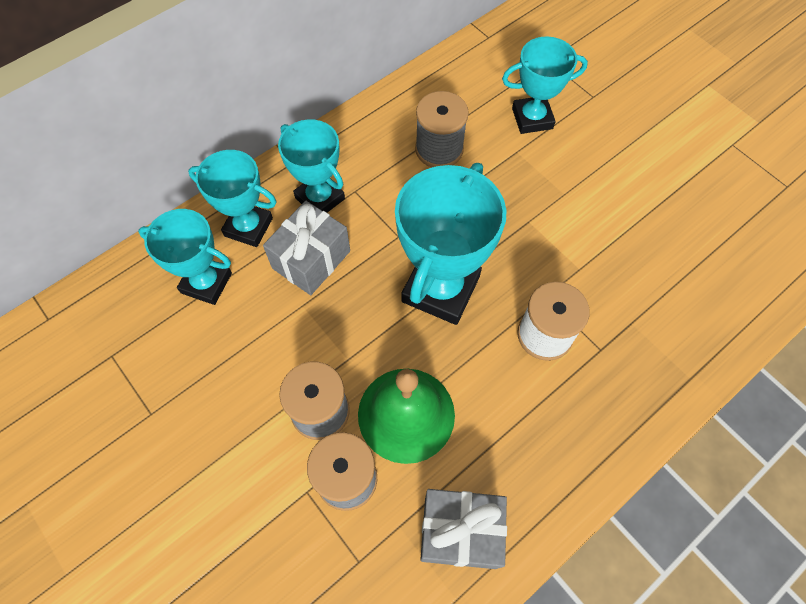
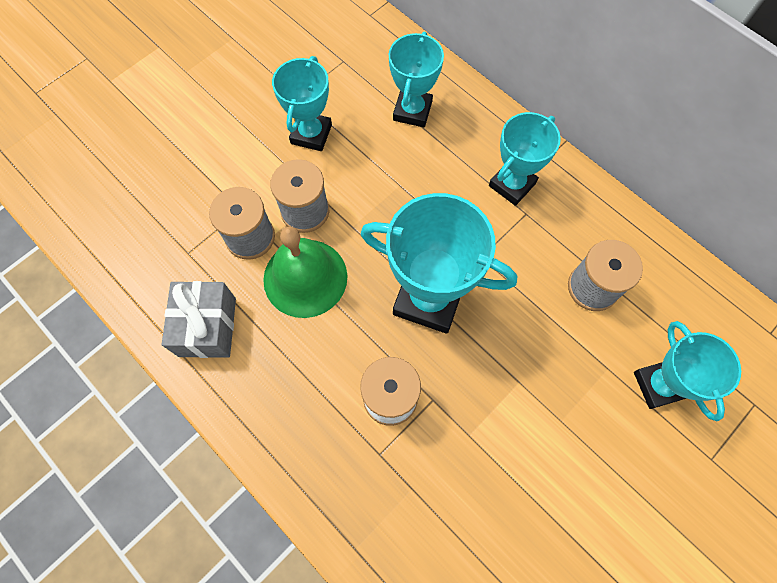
camera: 85 degrees right, 5 degrees up
turquoise trophy [188,150,276,247] -> turquoise trophy moved to [272,56,332,151]
grey gift [263,201,350,295] -> none

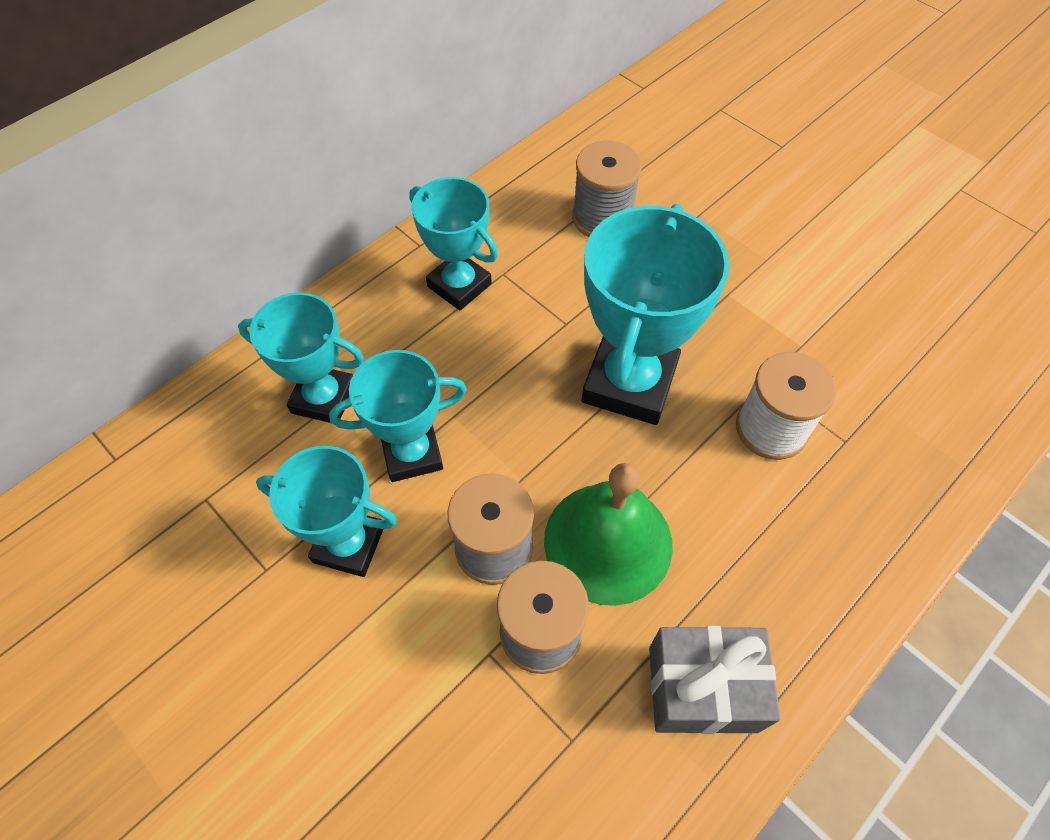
camera: 90 degrees left, 10 degrees down
turquoise trophy [634,321,741,421] -> turquoise trophy moved to [329,350,467,482]

